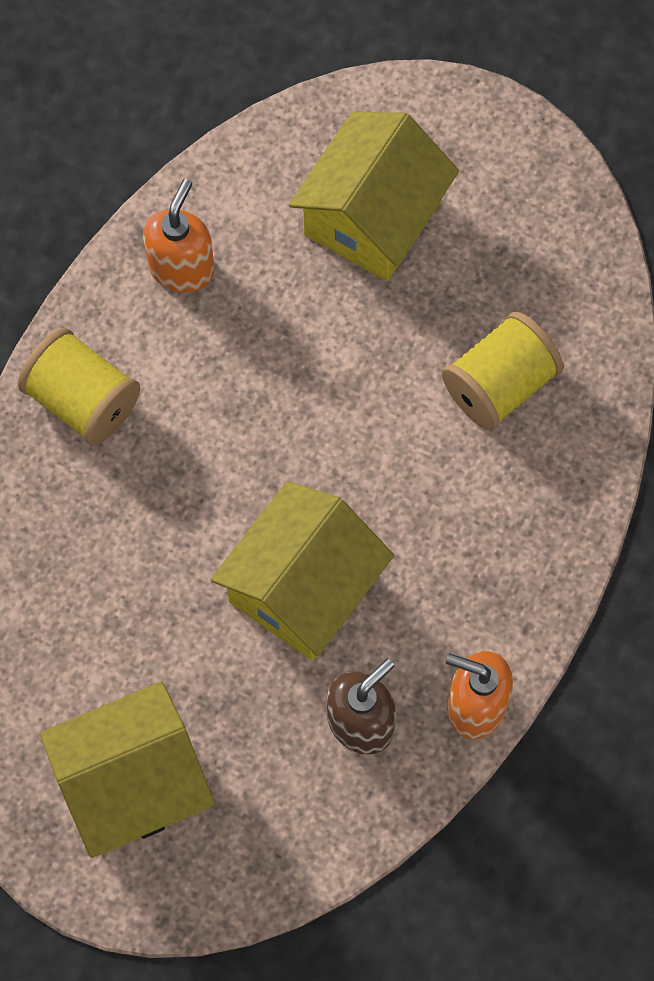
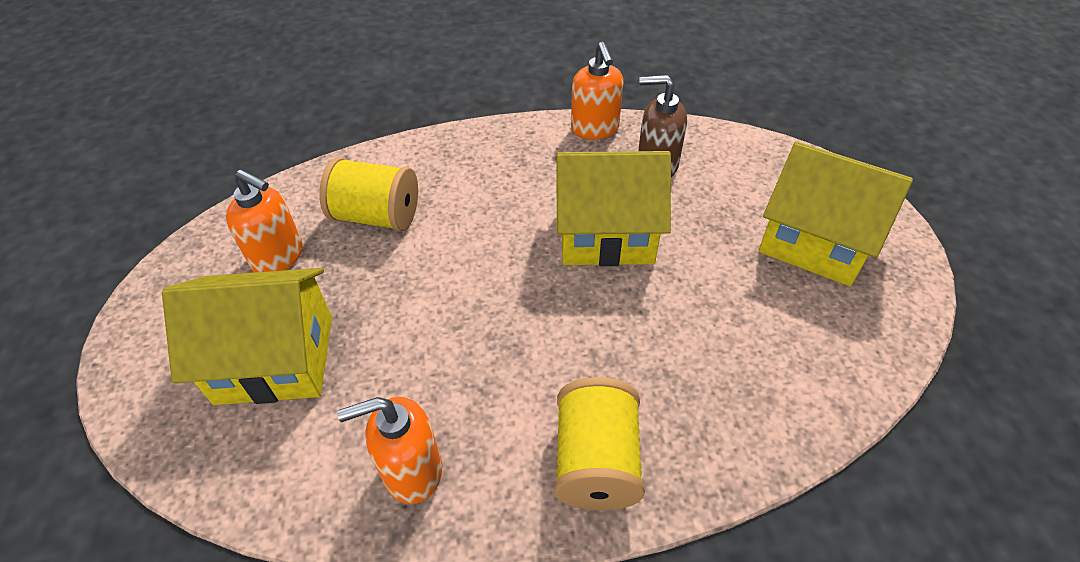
camera: 125 degrees left, 20 degrees down
none -> orange soap dispenser [226,170,302,272]

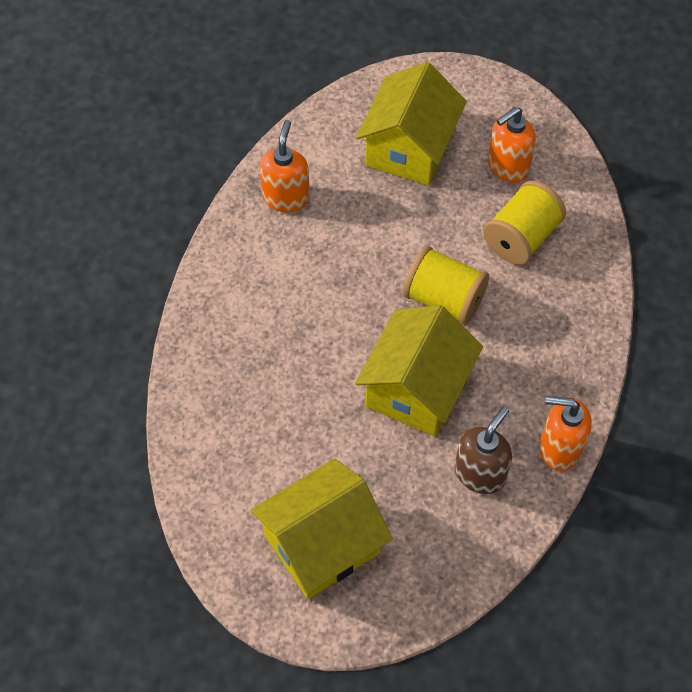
camera: 115 degrees right, 10 degrees up
yellow spool [554,377,645,511] -> yellow spool moved to [403,246,489,325]

